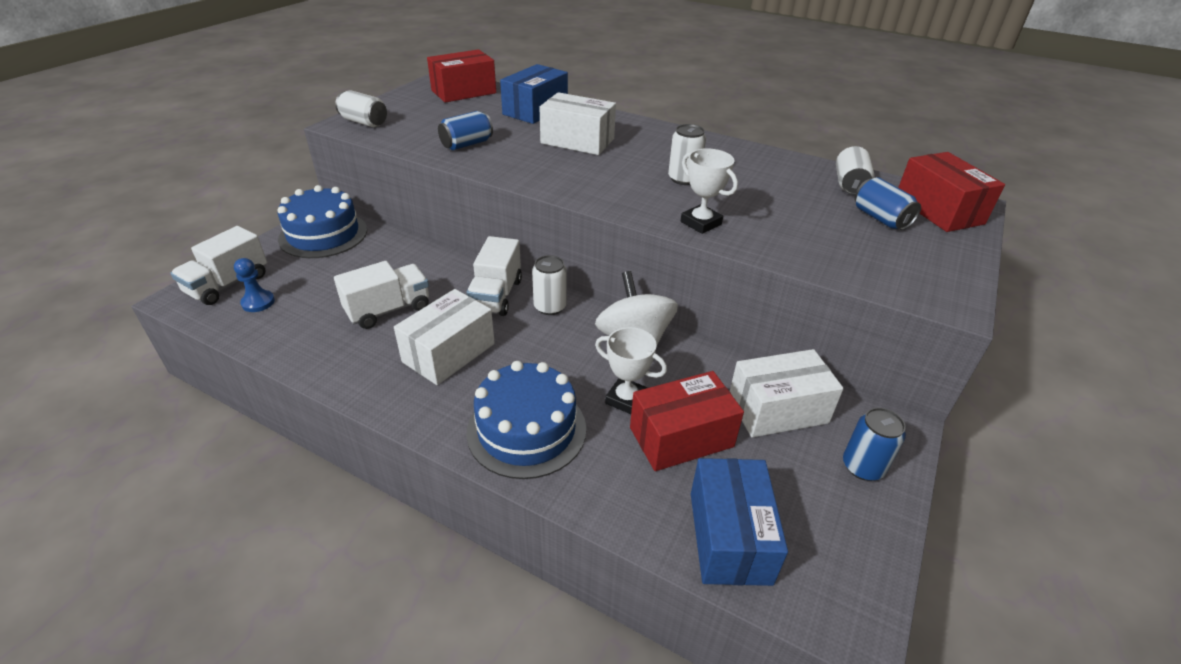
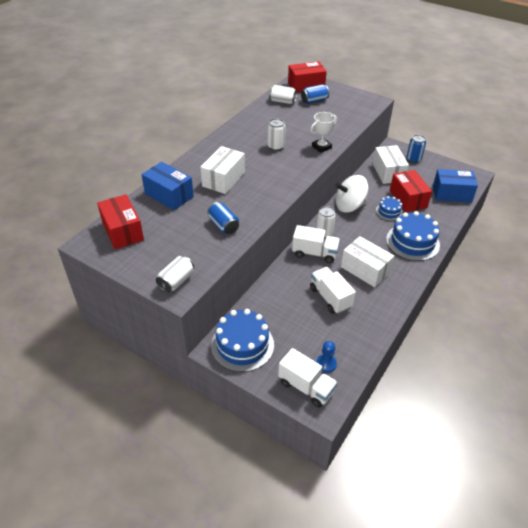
camera: 85 degrees left, 5 degrees up
white trophy [595,327,667,414] -> blue cake [376,196,403,221]

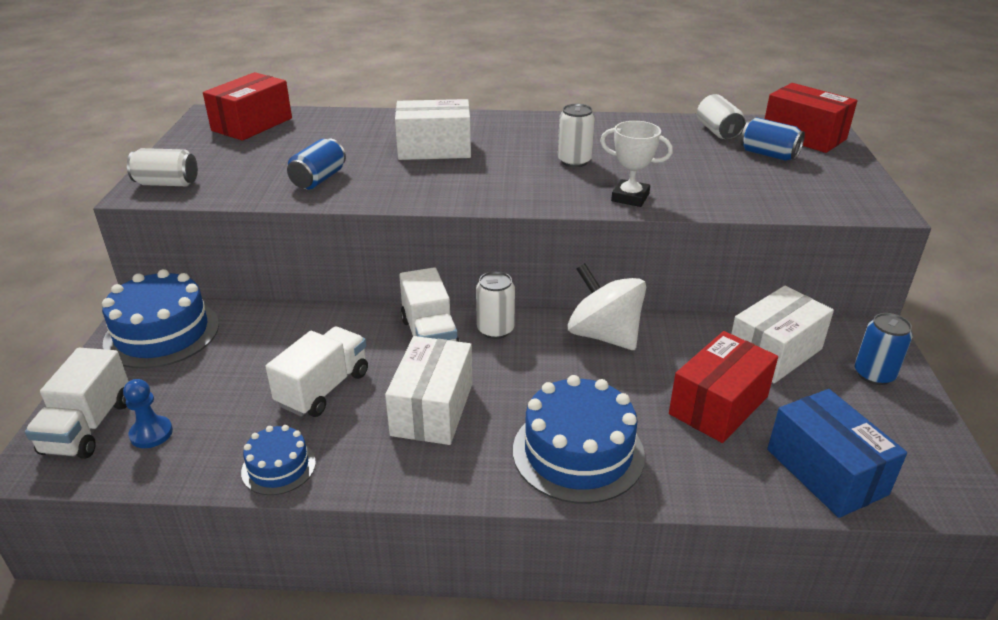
camera: 60 degrees right, 10 degrees down
blue box [141,162,194,210] -> none
blue cake [376,196,403,221] -> blue cake moved to [241,425,316,495]

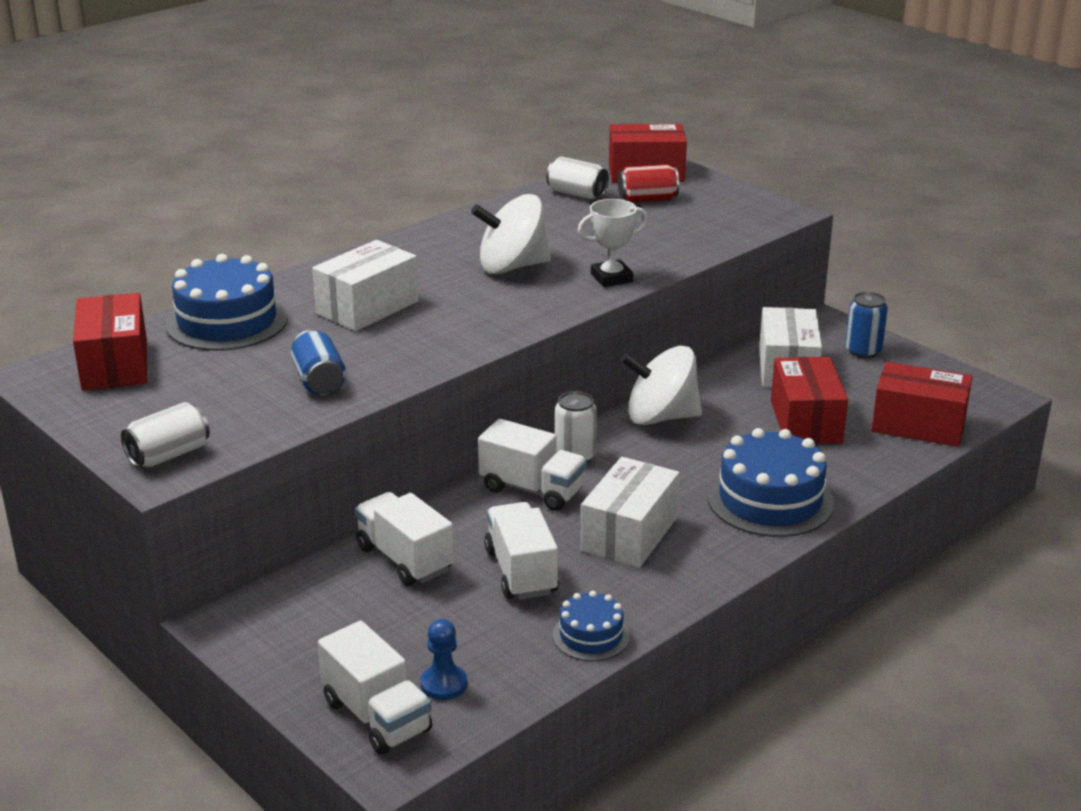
camera: 45 degrees left, 5 degrees down
blue cake [102,269,219,369] -> blue cake moved to [166,254,288,351]
white box [385,336,473,445] -> white box turned 60 degrees clockwise [581,457,679,568]
white can [558,104,595,167] -> white spinning top [471,194,551,274]
blue can [741,117,805,161] -> red can [618,165,679,202]
blue box [767,389,907,518] -> red box [871,362,972,447]
none -> white truck [355,492,454,586]

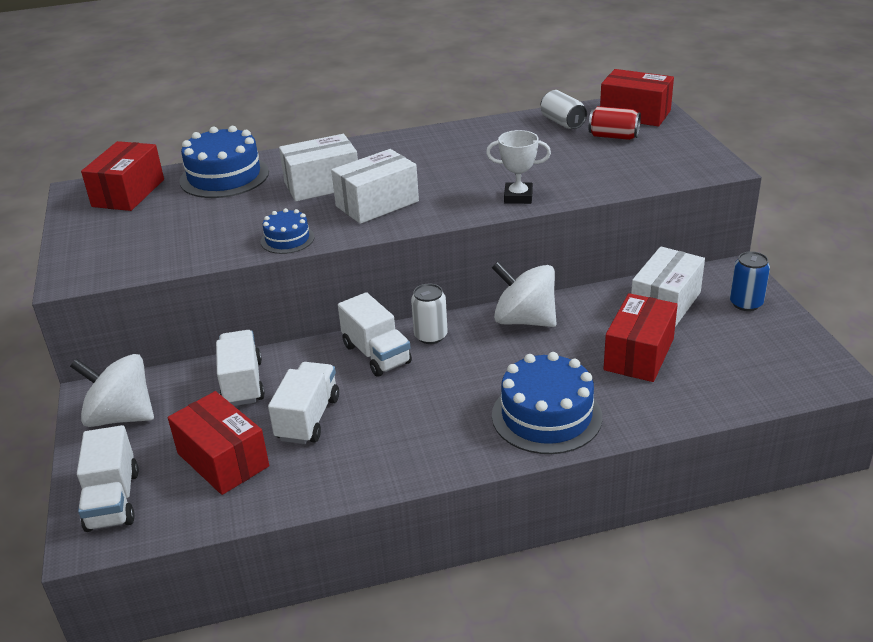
camera: 30 degrees right, 5 degrees up
white can [121,402,210,468] -> none
blue can [291,330,346,395] -> none
blue pawn [420,619,467,700] -> none
white spinning top [471,194,551,274] -> white spinning top moved to [70,354,154,427]
blue cake [553,591,630,661] -> blue cake moved to [261,208,315,254]
white box [581,457,679,568] -> white box moved to [331,149,419,224]
red box [871,362,972,447] -> red box moved to [168,391,269,495]

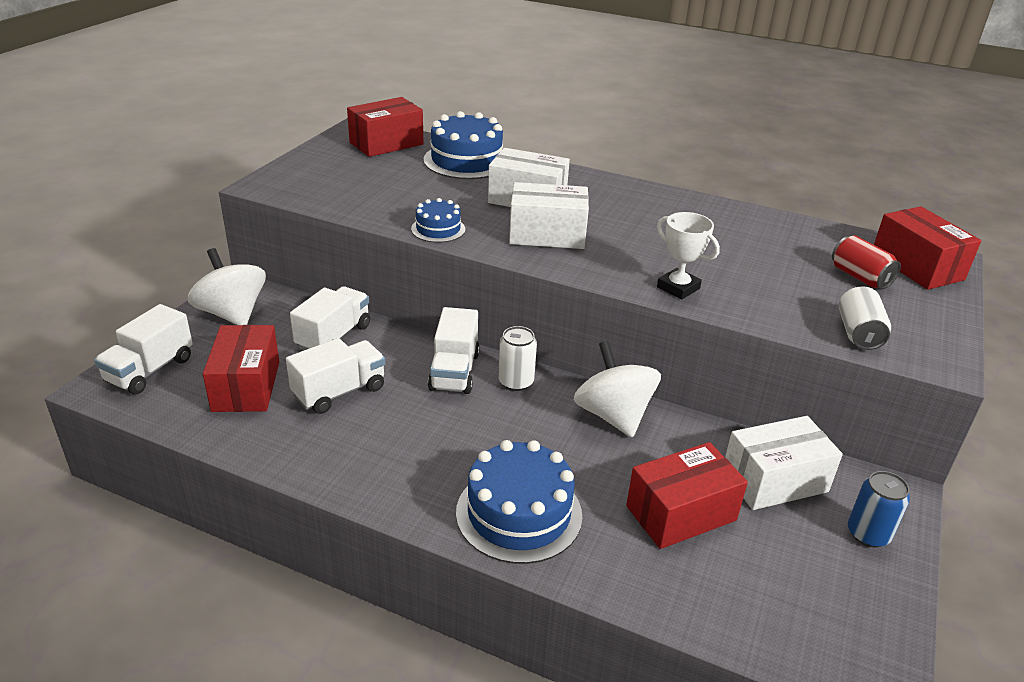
camera: 35 degrees right, 0 degrees up
white can [541,90,587,129] -> white can moved to [839,286,891,350]

